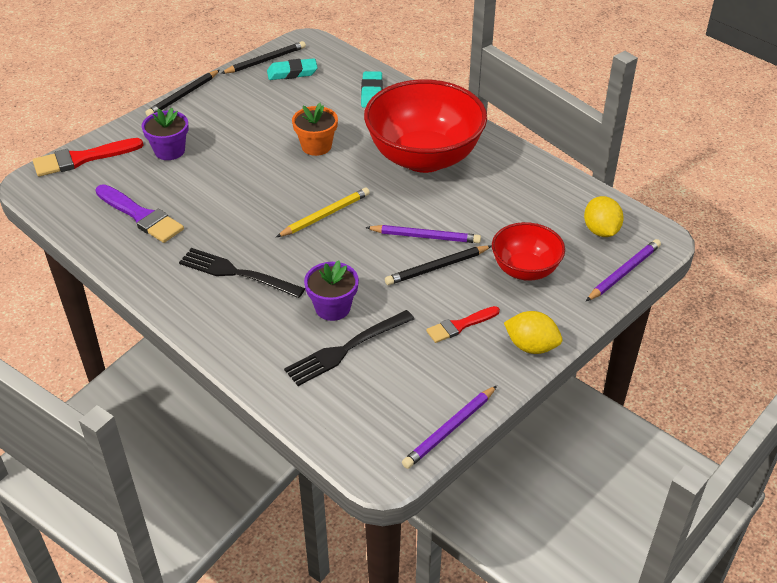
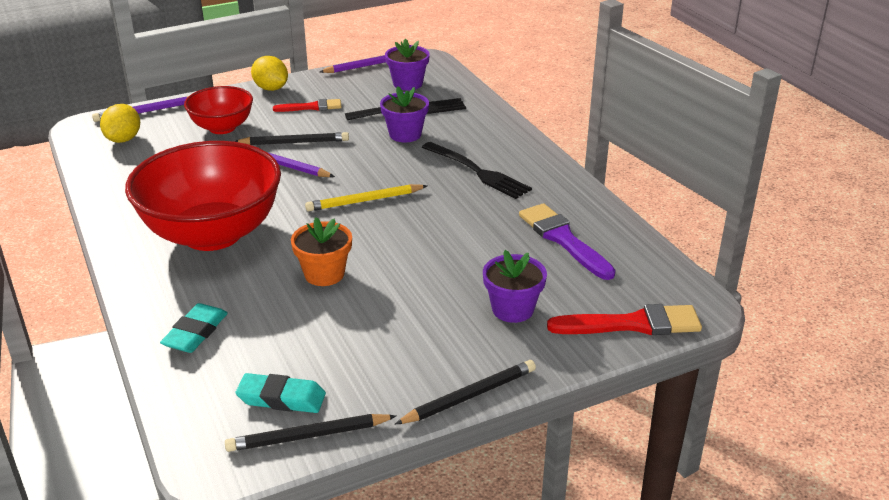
camera: 160 degrees left, 10 degrees down
none -> purple flower pot [385,39,430,90]

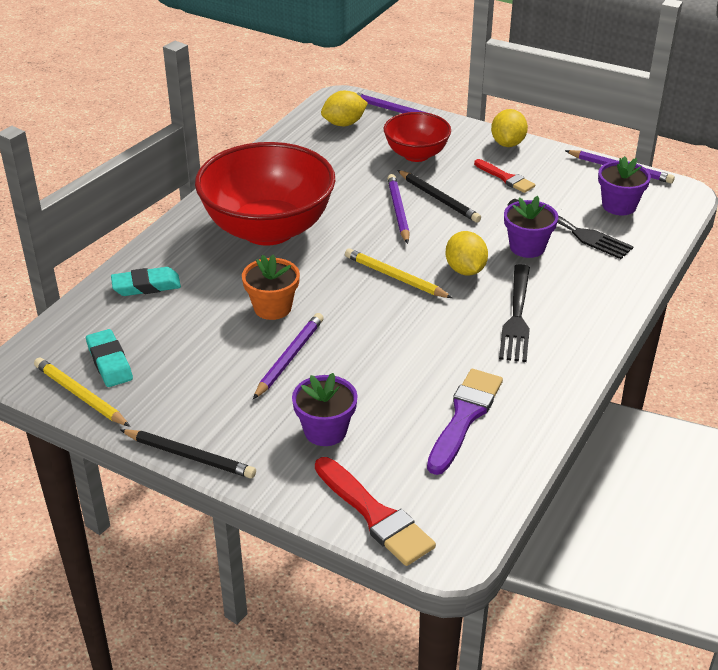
camera: 55 degrees right, 5 degrees up
black pencil [225,414,396,452] -> yellow pencil [34,358,130,427]
none -> purple pencil [253,313,324,399]
none -> yellow lemon [446,231,488,275]

